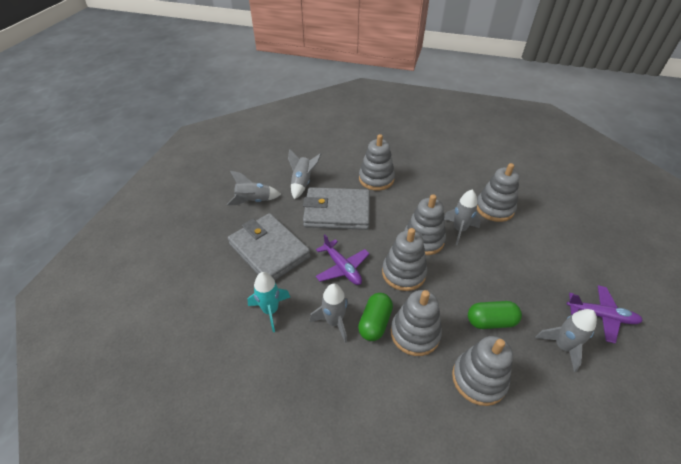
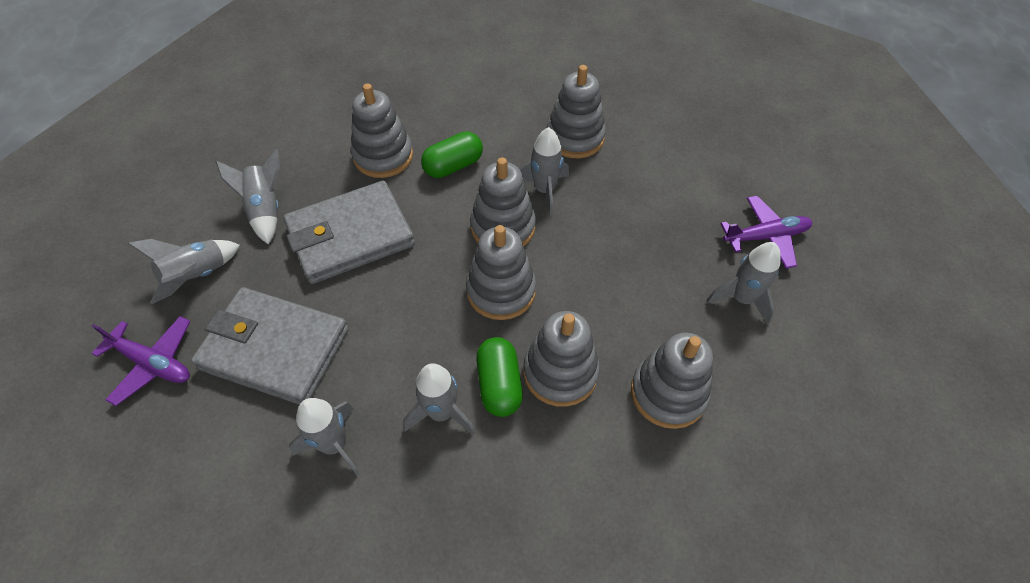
camera: 30 degrees left, 10 degrees up
turquoise rocket [247,272,290,332] -> grey rocket [289,398,360,476]
purple plane [316,234,370,285] -> purple plane moved to [91,316,190,406]
green capsule [468,301,522,329] -> green capsule moved to [421,131,483,178]

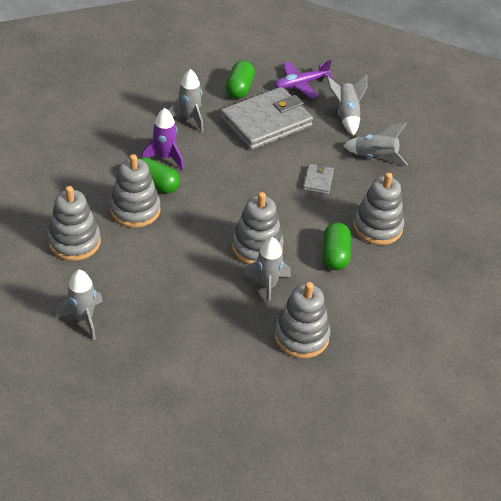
camera: 125 degrees right, 10 degrees down
grey wallet [284,180,415,284] -> grey wallet [303,164,334,194], size x0.43
grey rocket [403,363,475,435] -> purple rocket [142,108,184,170]
grey stacking toy [466,225,536,320] -> none
purple plane [721,196,812,269] -> none
none -> green capsule [226,60,255,99]

